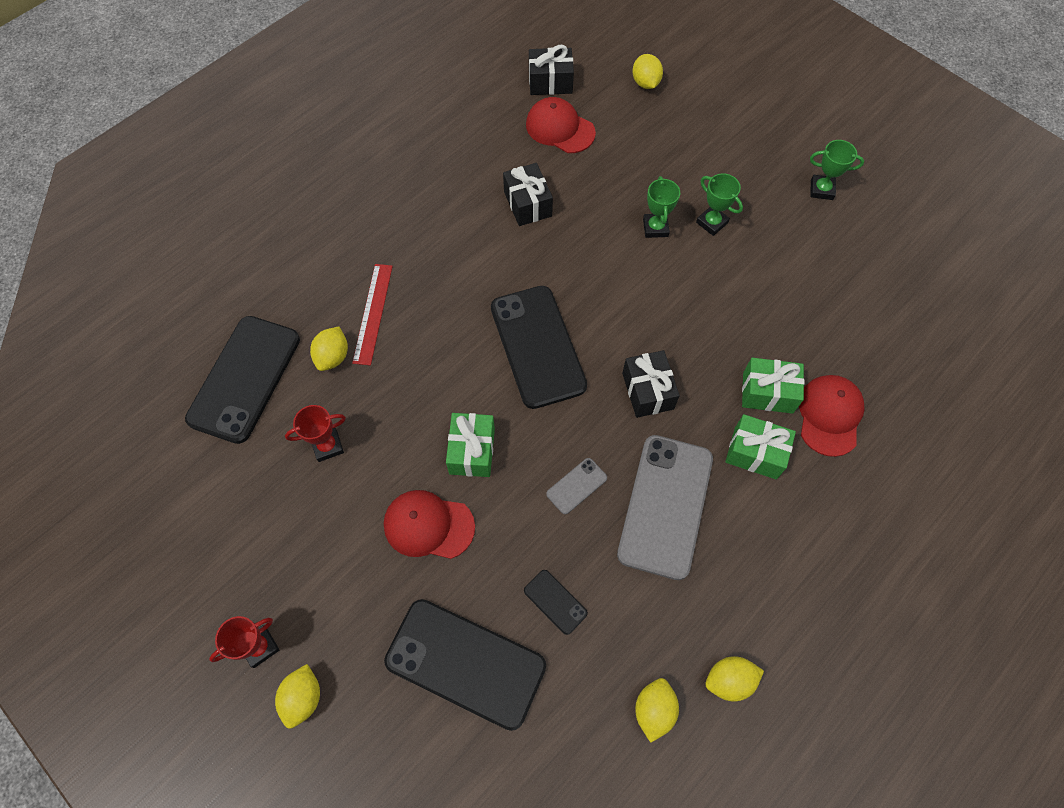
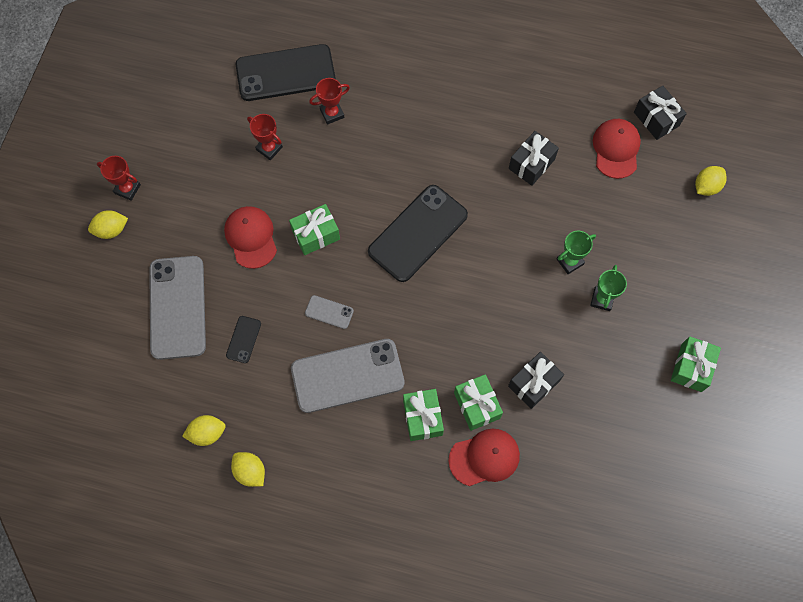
camera: 60 degrees right, 5 degrees up
yellow lemon [310,327,348,371] -> red trophy [309,78,350,125]
red ruler [352,264,393,366] -> none
black phone [384,599,546,731] -> grey phone [149,256,206,360]
black gift [622,350,680,418] -> black gift moved to [508,352,564,409]
green trophy [810,140,864,200] -> green gift [671,336,721,392]

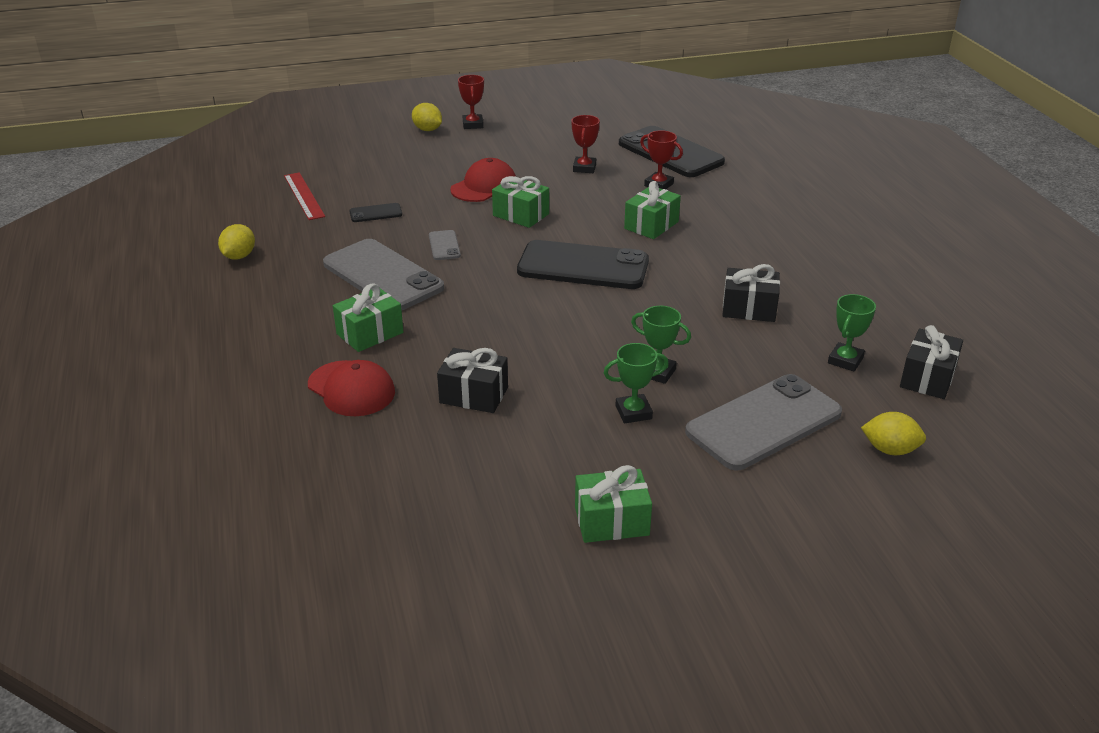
camera: 60 degrees right, 35 degrees down
grey phone [149,256,206,360] -> grey phone moved to [685,374,842,470]
yellow lemon [182,415,225,446] -> none
green gift [454,374,503,431] -> green gift moved to [624,181,681,239]
red cap [593,119,641,179] -> green trophy [828,294,876,371]
none -> red ruler [284,172,325,220]

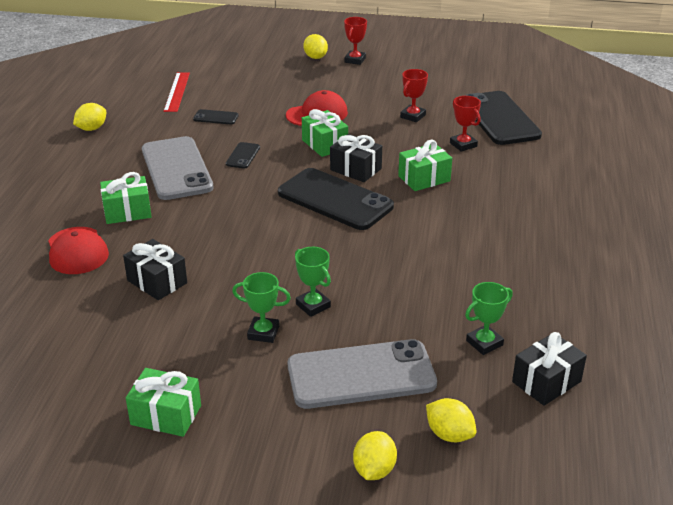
camera: 25 degrees right, 0 degrees up
grey phone [429,230,461,260] -> black phone [226,142,260,168]
black gift [722,264,780,322] -> black gift moved to [330,134,382,182]
none -> yellow lemon [353,431,397,480]

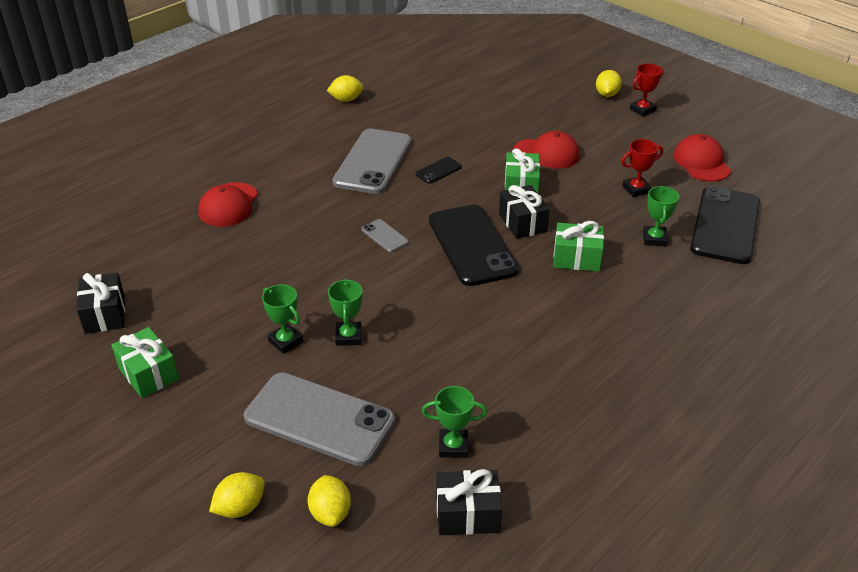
camera: 35 degrees right, 5 degrees up
green gift [100,172,152,224] -> none
black gift [123,239,187,300] -> black gift moved to [77,273,125,334]
red ruler [163,72,190,112] -> none
black phone [193,109,239,124] -> none
red trophy [450,96,481,152] -> green trophy [643,186,679,247]
none -> grey phone [361,219,409,252]
none -> red cap [673,134,731,181]

